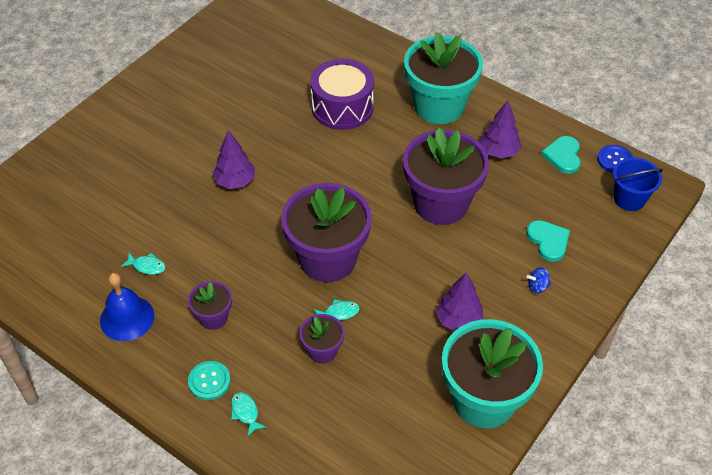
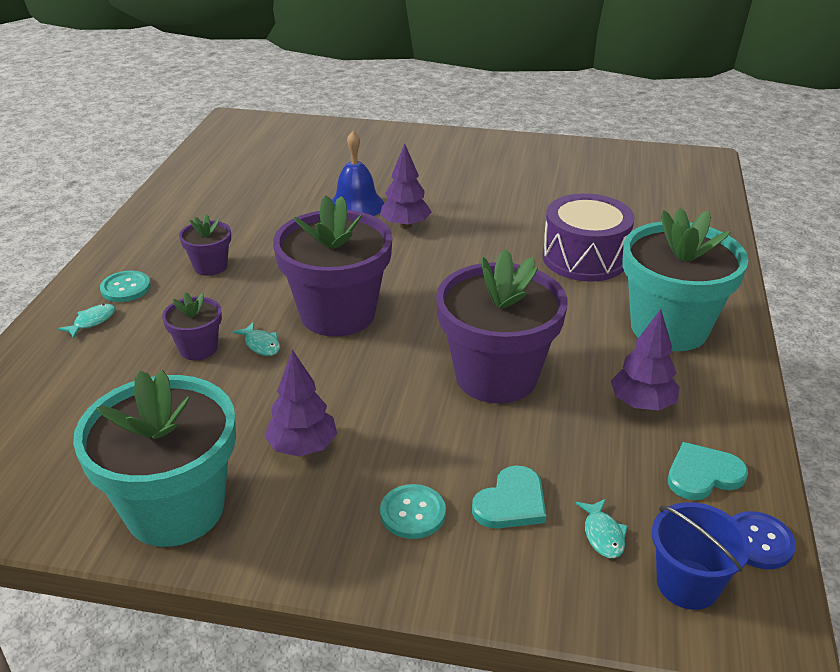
camera: 65 degrees right, 15 degrees down
blue bell [100,273,154,341] -> blue bell moved to [332,131,384,216]
turquoise fish [121,253,166,275] -> turquoise fish moved to [575,499,628,559]
blue spinning top [527,267,551,293] -> turquoise button [380,484,446,539]

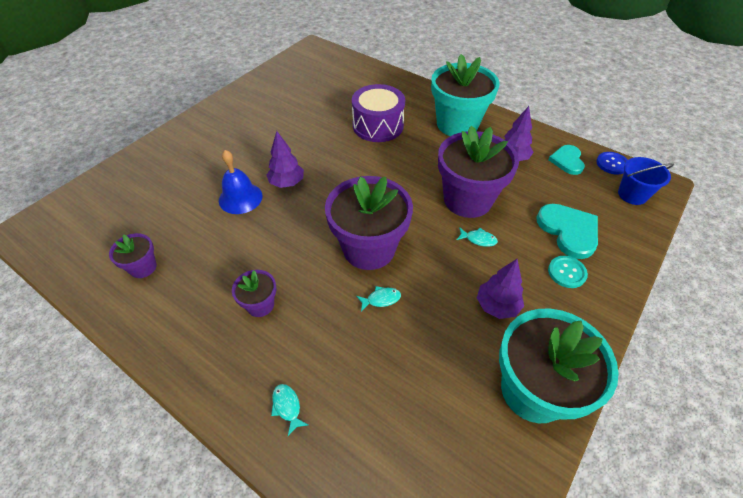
camera: 65 degrees left, 15 degrees up
turquoise button [100,270,151,302] -> none
purple flower pot [162,292,222,360] -> purple flower pot moved to [109,233,157,278]
turquoise heart [472,465,546,529] -> turquoise heart [537,204,598,259], size x1.51
turquoise fish [575,499,628,559] -> turquoise fish moved to [457,227,498,247]

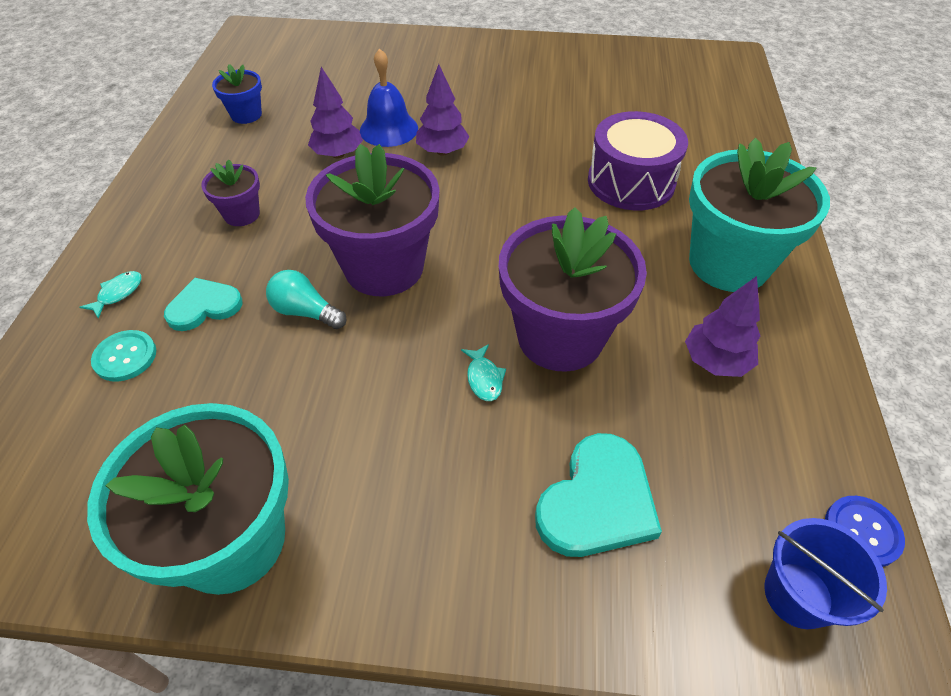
camera: 60 degrees right, 0 degrees up
purple flower pot [109,233,157,278] -> blue flower pot [212,64,262,124]
turquoise fish [356,286,401,312] -> turquoise light bulb [266,270,347,329]
purple tree [477,259,524,319] -> purple tree moved to [308,67,363,159]
turquoise heart [548,145,585,175] -> turquoise heart moved to [164,278,243,331]
turquoise button [548,256,588,288] -> turquoise button moved to [91,330,156,381]

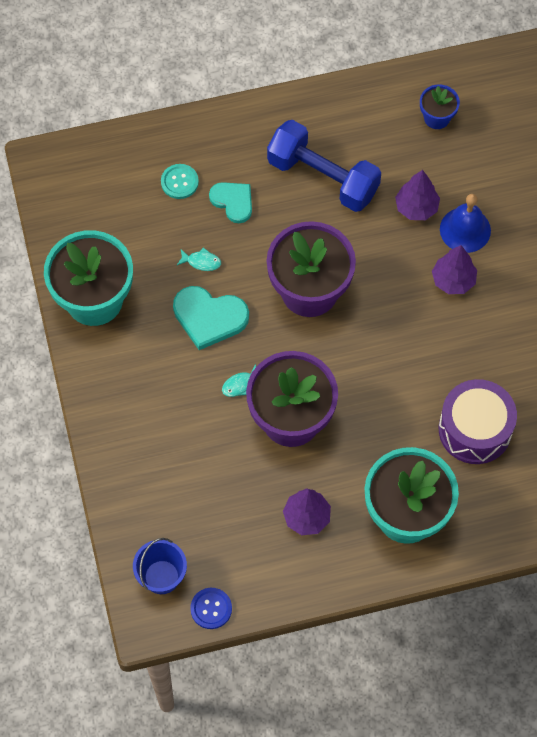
camera: 70 degrees right, 15 degrees up
turquoise fish [80,271,142,319] -> turquoise fish moved to [177,248,221,271]
purple flower pot [201,159,260,226] -> blue dumbbell [267,120,381,212]
turquoise light bulb [266,270,347,329] -> none
turquoise heart [535,433,662,557] -> turquoise heart moved to [173,286,249,350]

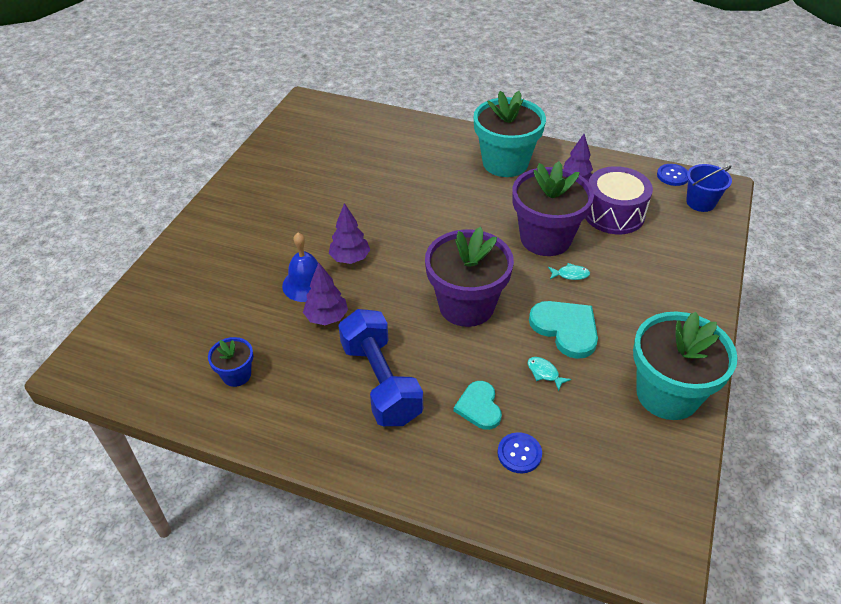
camera: 145 degrees left, 20 degrees down
turquoise button [161,164,199,199] -> blue button [498,432,542,473]
purple drum [439,379,517,464] -> purple drum moved to [585,166,653,234]

